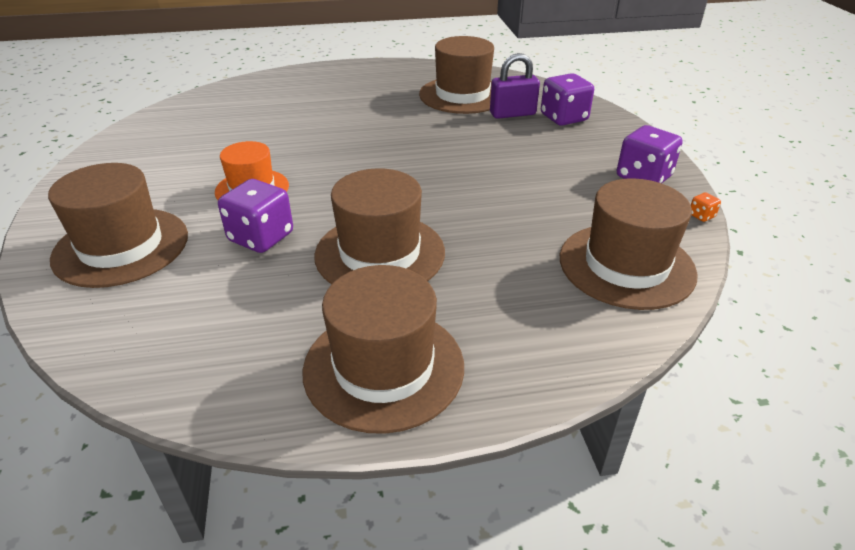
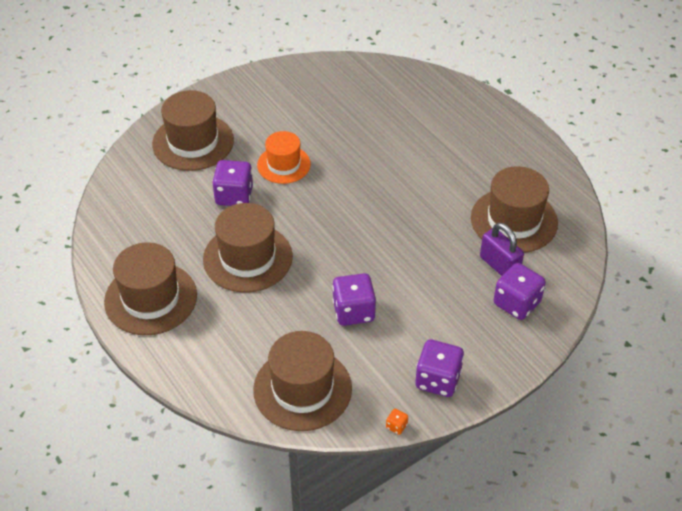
camera: 65 degrees right, 10 degrees up
none -> purple dice [332,273,376,326]

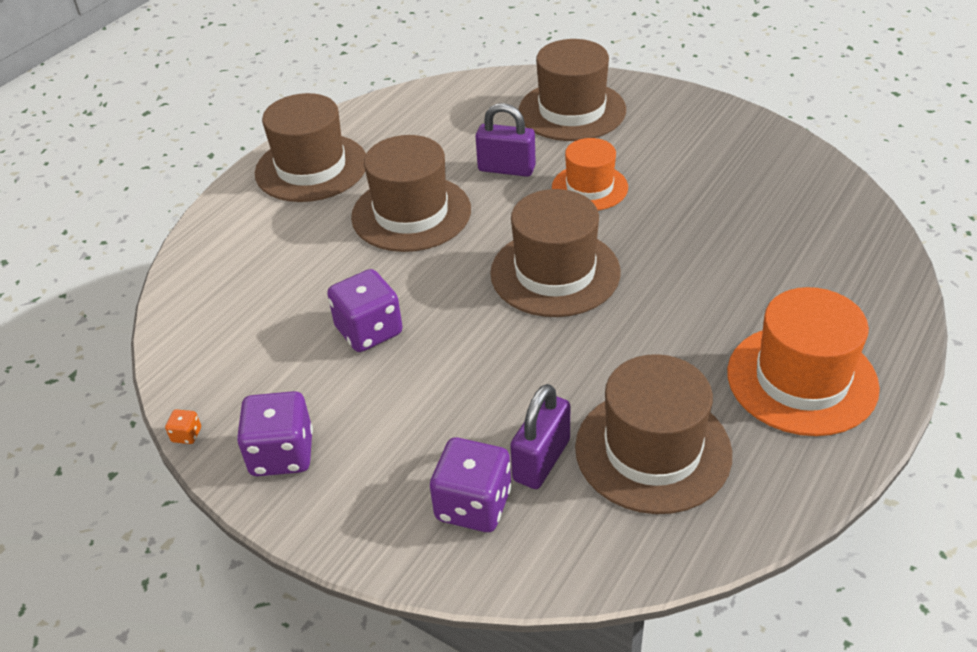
camera: 70 degrees right, 5 degrees down
purple dice [212,160,253,206] -> purple padlock [476,103,536,177]
brown hat [253,331,352,431] -> brown hat moved to [490,189,621,317]
none -> orange hat [727,287,880,436]

